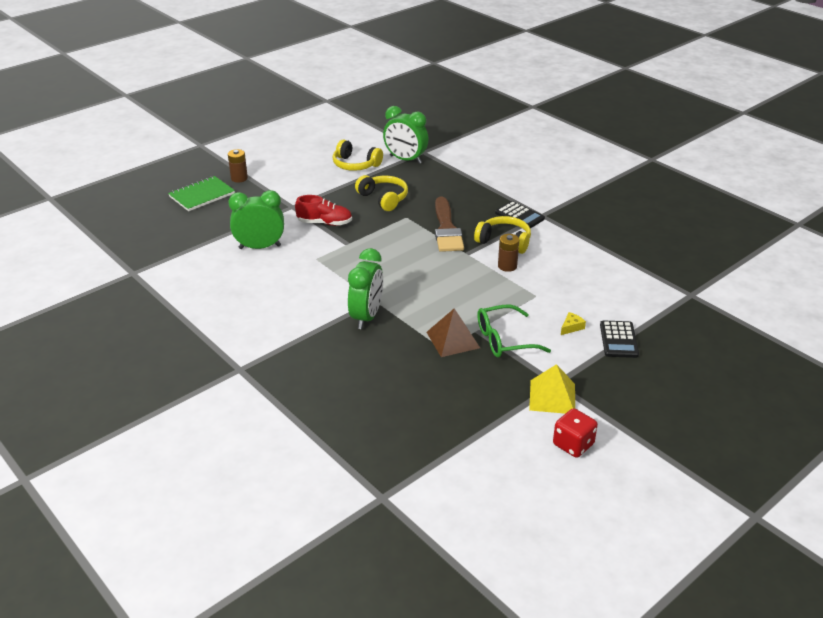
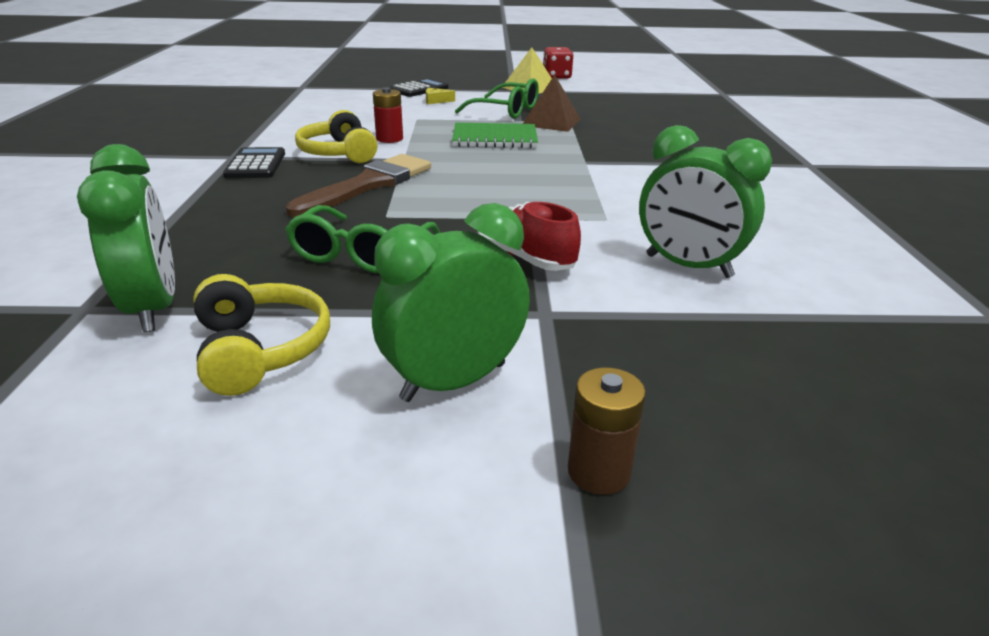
camera: 140 degrees left, 5 degrees down
green notebook [168,176,235,211] -> green notebook moved to [452,123,538,148]
green clock [348,248,383,329] -> green clock moved to [372,203,530,402]
yellow headphones [355,175,408,211] -> green glasses [286,205,440,273]
brown battery [498,234,519,272] -> red battery [373,87,403,143]

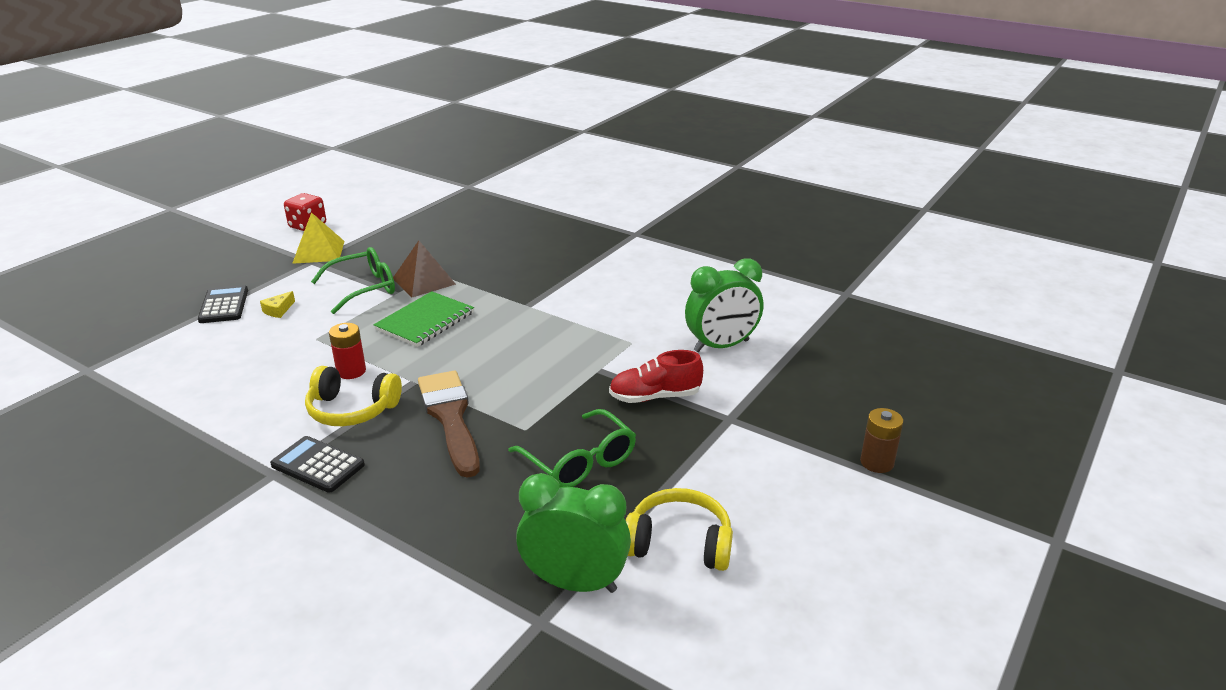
camera: 55 degrees left, 0 degrees up
green clock [372,203,530,402] -> none

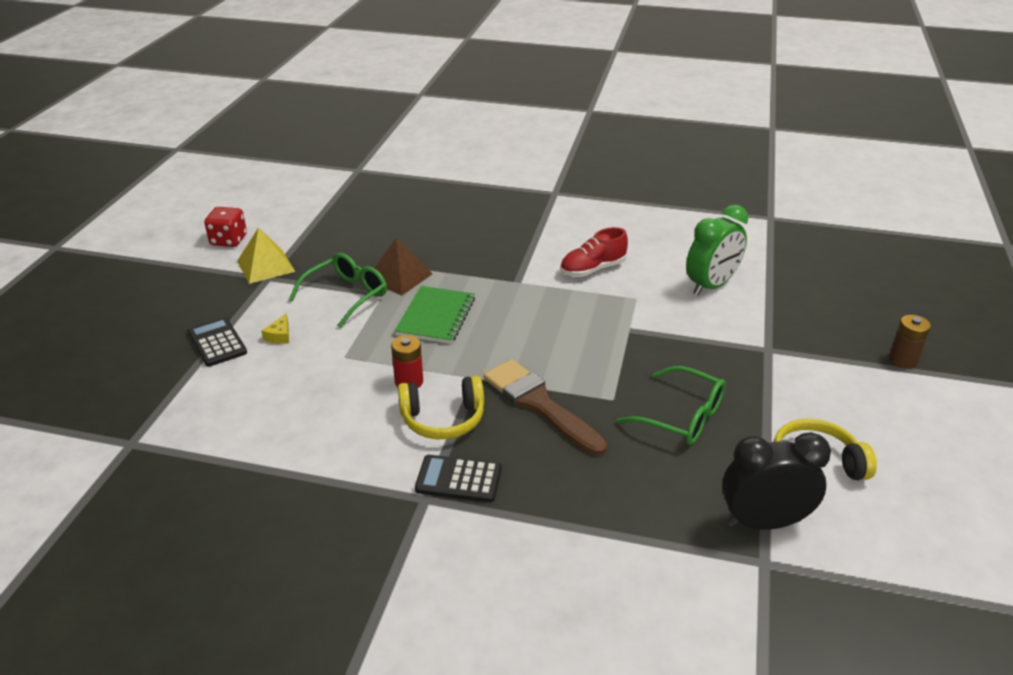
camera: 20 degrees left, 5 degrees up
green clock [516,473,631,593] -> black clock [722,432,831,530]
red shoe [609,350,703,403] -> red shoe moved to [560,227,628,277]

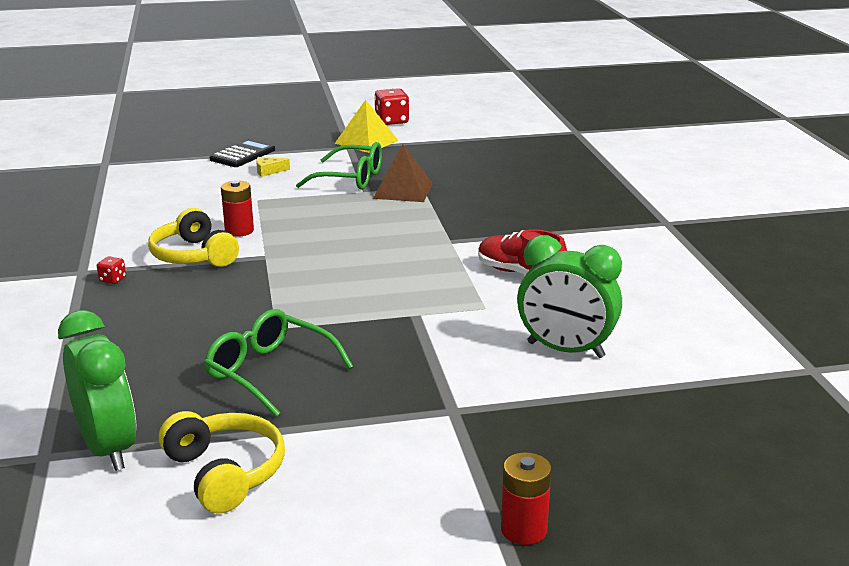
camera: 65 degrees right, 10 degrees down
green notebook [394,286,475,344] -> none
black calculator [415,455,502,502] -> red dice [97,256,126,284]
brown brush [483,359,607,456] -> none
green glasses [616,366,726,445] -> green glasses turned 120 degrees clockwise [204,309,353,417]
black clock [722,432,831,530] -> green clock [58,310,136,471]
brown battery [889,315,931,369] -> red battery [501,452,551,545]

